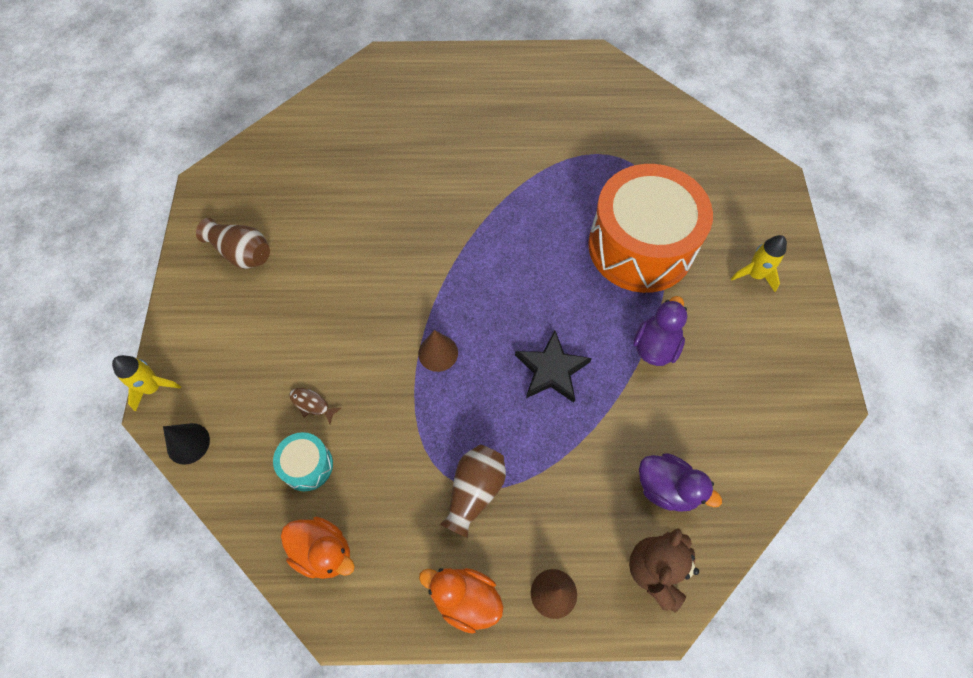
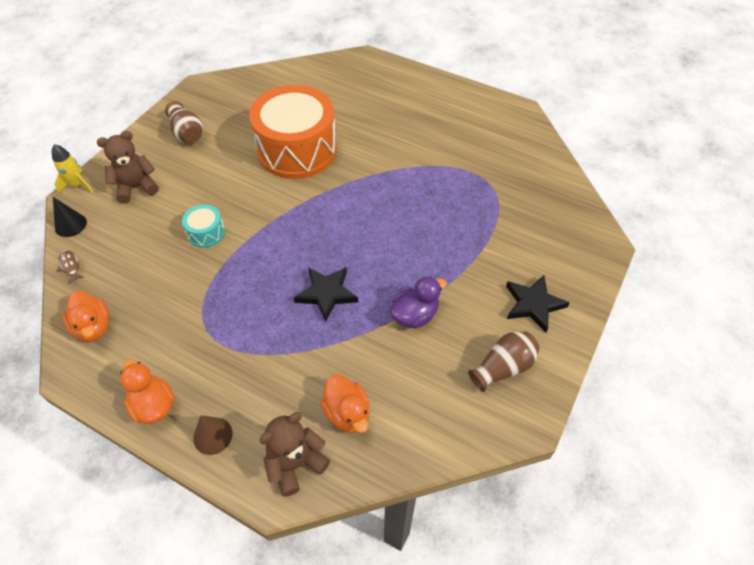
camera: 30 degrees right, 10 degrees down
turquoise drum [273,432,333,491] -> turquoise drum moved to [182,204,225,248]
brown fish [289,388,341,424] -> brown fish moved to [57,250,84,284]
brown cone [418,330,458,372] -> none
brown vase [440,445,506,538] -> brown vase moved to [468,332,540,392]
orange drum [588,164,713,293] -> orange drum moved to [249,85,337,179]
purple duck [639,453,722,512] -> orange duck [320,375,370,433]
yellow rocket [731,235,787,292] -> black star [506,275,570,333]
none -> brown teddy bear [97,131,159,204]

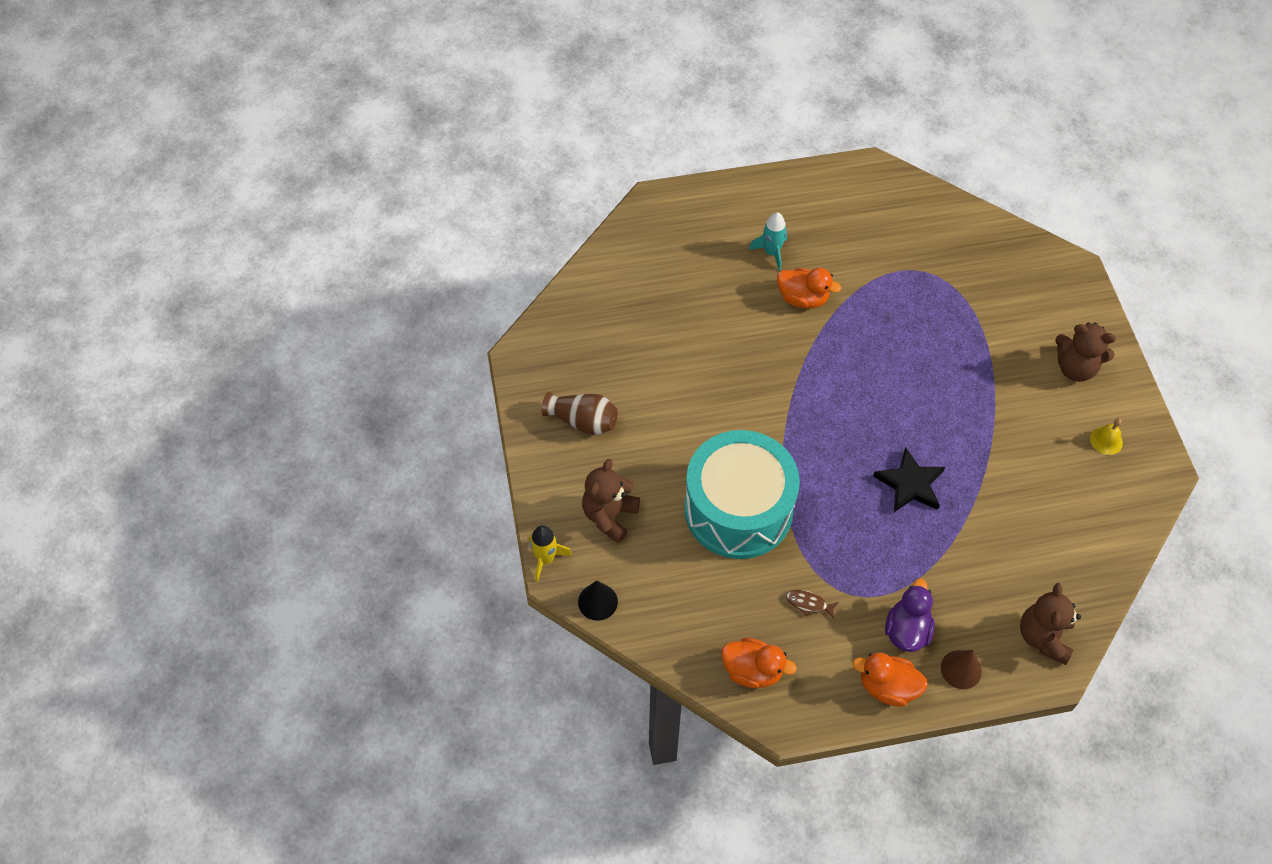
camera: 40 degrees left, 5 degrees up
brown fish [57,250,84,284] -> brown fish moved to [786,590,839,619]
turquoise drum [182,204,225,248] -> turquoise drum [684,430,800,559], size x2.39
orange drum [249,85,337,179] -> none
orange duck [320,375,370,433] -> orange duck moved to [777,268,841,308]
purple duck [390,276,447,329] -> purple duck moved to [885,579,935,652]
brown vase [468,332,540,392] -> yellow bell [1090,418,1123,455]
black star [506,275,570,333] -> brown teddy bear [1055,322,1116,382]
none -> turquoise rocket [749,212,787,271]

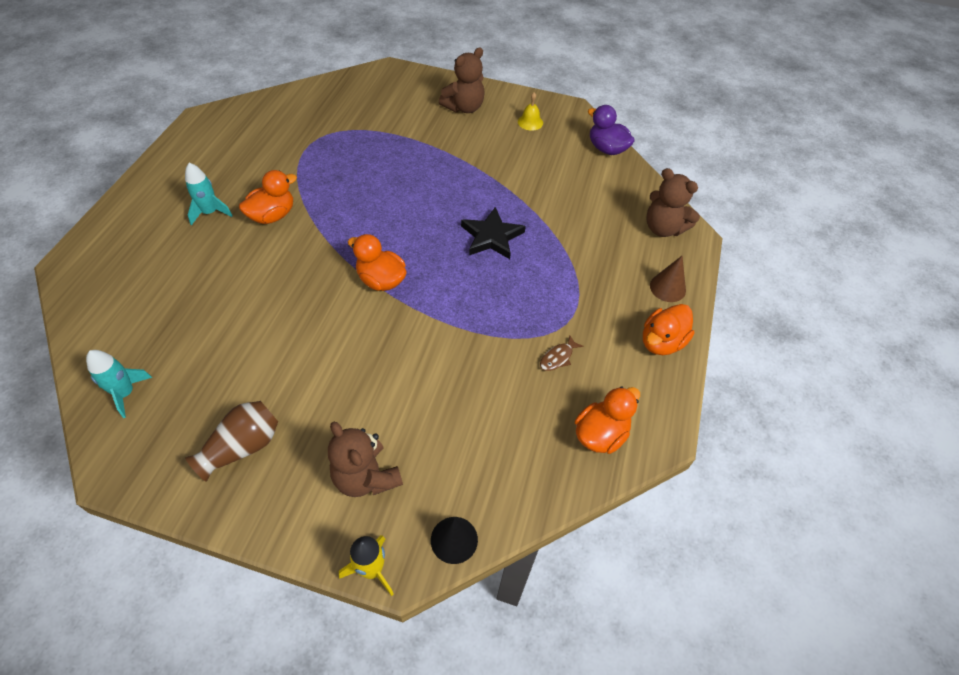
camera: 65 degrees left, 5 degrees down
turquoise drum [684,430,800,559] -> none
purple duck [885,579,935,652] -> purple duck moved to [588,105,635,155]
none -> turquoise rocket [86,350,152,418]
none -> orange duck [348,234,407,291]

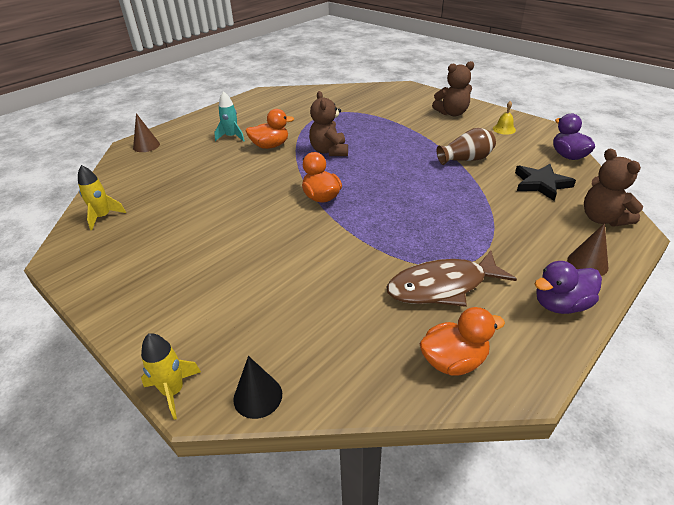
camera: 30 degrees right, 15 degrees down
turquoise rocket [86,350,152,418] -> yellow rocket [78,165,126,230]
brown vase [185,401,278,482] -> brown vase moved to [437,128,496,165]
brown teddy bear [328,421,403,497] -> brown teddy bear moved to [309,91,348,156]
black star [461,207,526,259] -> black star moved to [515,164,576,201]
brown fish [540,335,584,371] -> brown fish [387,251,517,307], size x2.46
orange duck [643,304,694,355] -> purple duck [534,261,602,314]
none -> brown cone [133,113,160,152]

